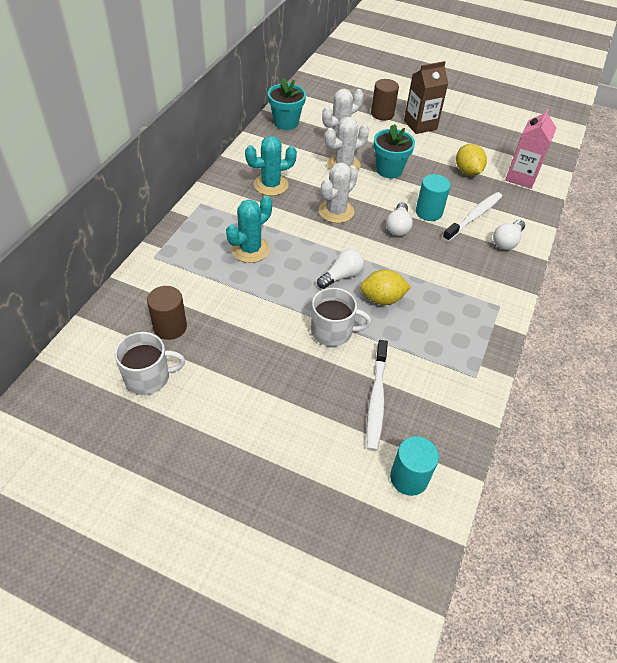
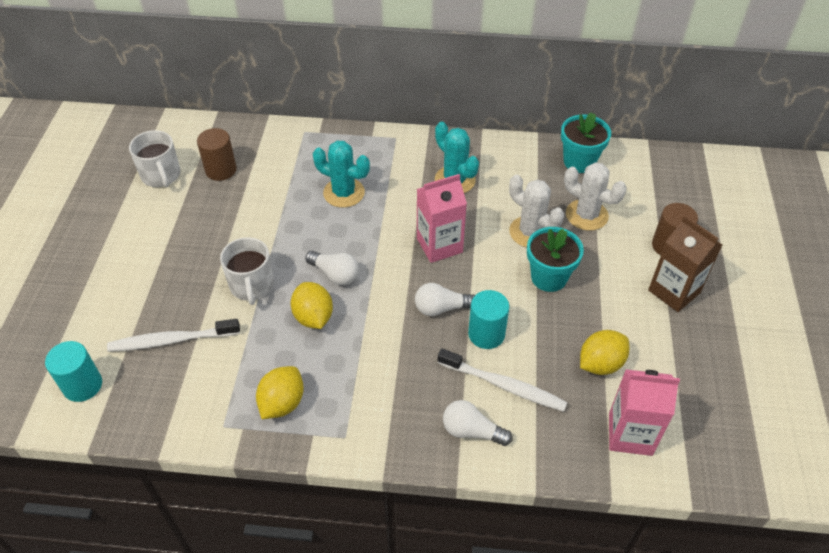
camera: 75 degrees right, 0 degrees up
white cactus [319,162,358,223] -> pink carton [417,174,467,263]
none -> yellow lemon [256,366,304,419]

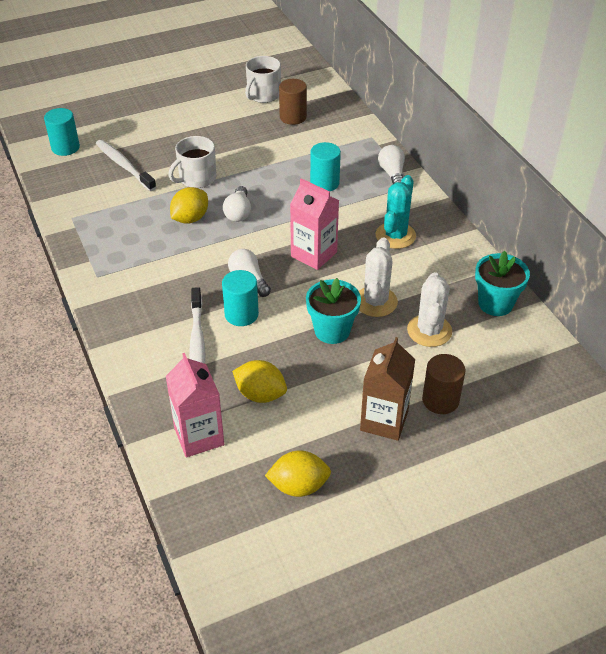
camera: 60 degrees right, 5 degrees down
yellow lemon [256,366,304,419] -> yellow lemon moved to [265,451,331,497]
turquoise cactus [313,141,370,208] -> turquoise cylinder [310,142,341,191]
white light bulb [443,400,512,446] -> white light bulb moved to [378,145,405,184]

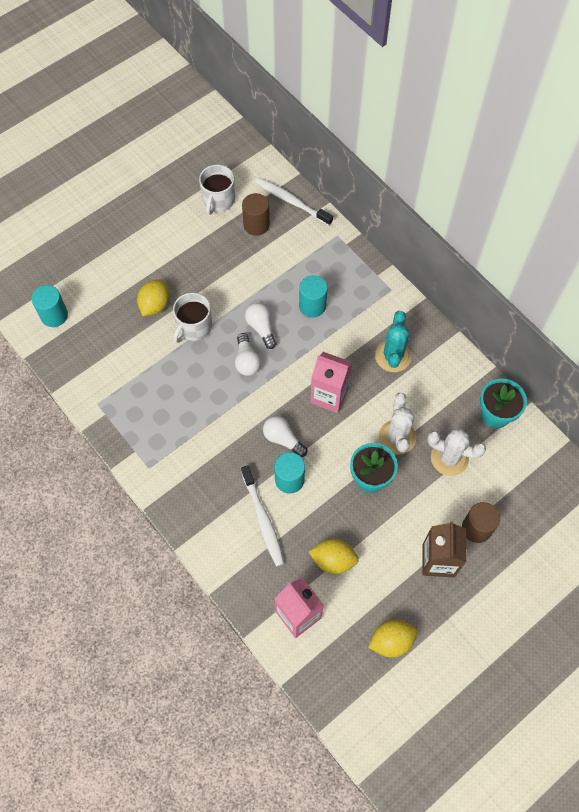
camera: 15 degrees left, 20 degrees up
white toothbrush [96,140,156,191] -> white toothbrush moved to [255,177,333,226]
yellow lemon [170,187,208,224] -> yellow lemon moved to [137,279,170,316]
white light bulb [378,145,405,184] -> white light bulb moved to [245,303,276,349]
white cactus [407,272,452,347] -> white cactus turned 60 degrees counterclockwise [427,429,486,476]

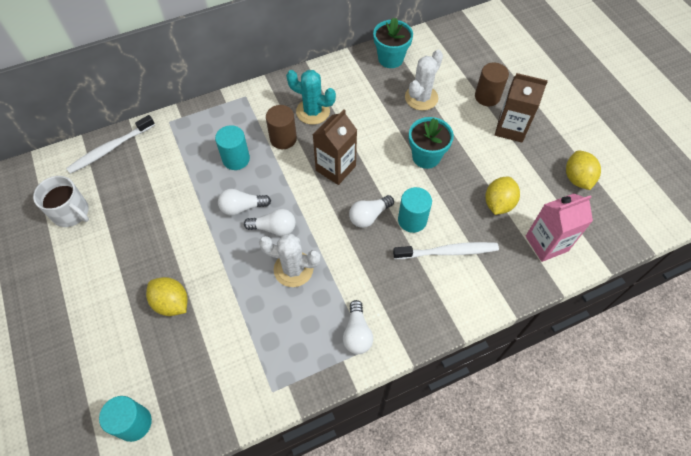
camera: 75 degrees left, 5 degrees down
white mug [173,293,212,343] -> none
brown cylinder [242,193,270,236] -> brown cylinder moved to [266,105,297,149]
pink carton [310,352,352,413] -> brown carton [313,109,357,185]
white cactus [379,393,416,455] -> white cactus moved to [259,234,321,287]
none -> white light bulb [343,300,373,354]

